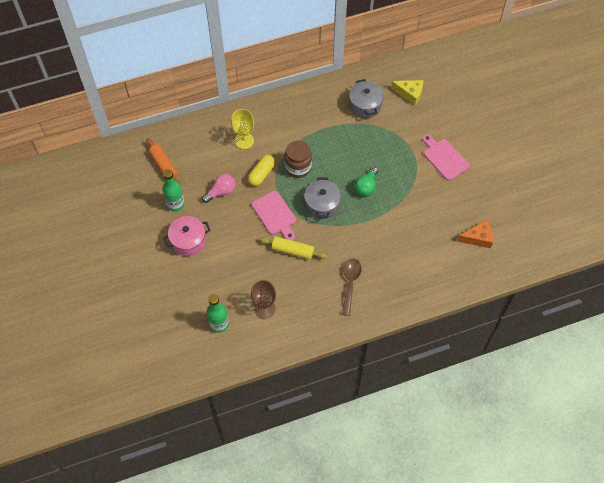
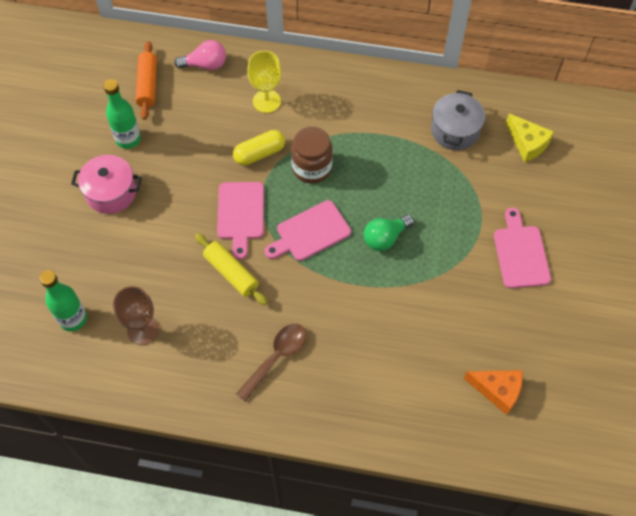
camera: 30 degrees right, 0 degrees up
pink light bulb [202,174,236,203] -> pink light bulb moved to [174,40,226,70]
grey pot [304,178,341,219] -> pink cutting board [264,200,351,261]

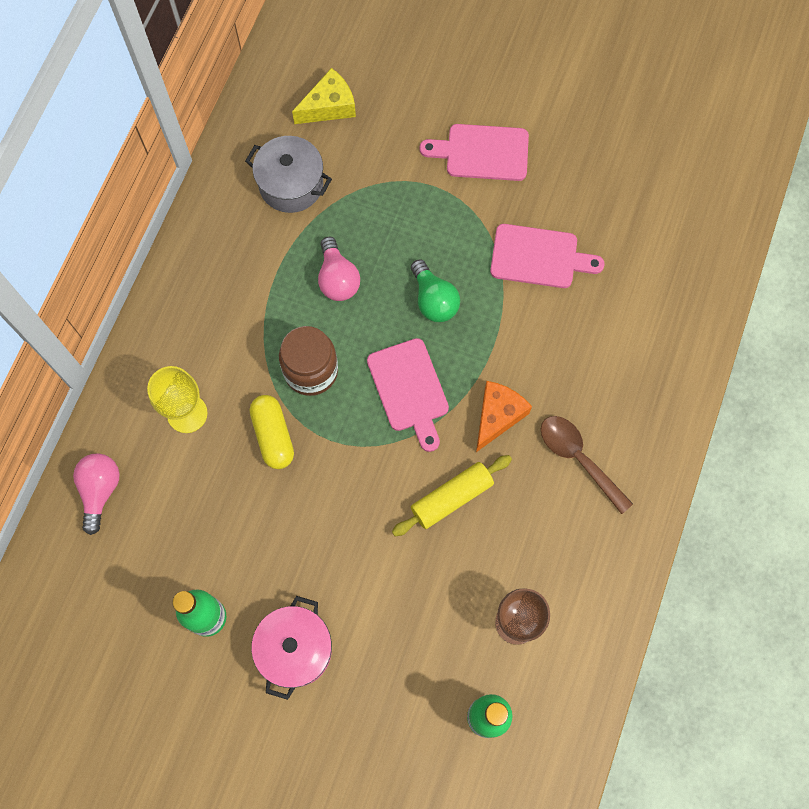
camera: 80 degrees left, 10 degrees up
orange rolling pin [136,41,157,120] -> none
pink cutting board [217,182,264,260] -> pink cutting board moved to [490,224,605,288]
orange cheese [464,370,523,415] -> orange cheese moved to [476,381,532,452]
none -> pink light bulb [318,237,360,301]

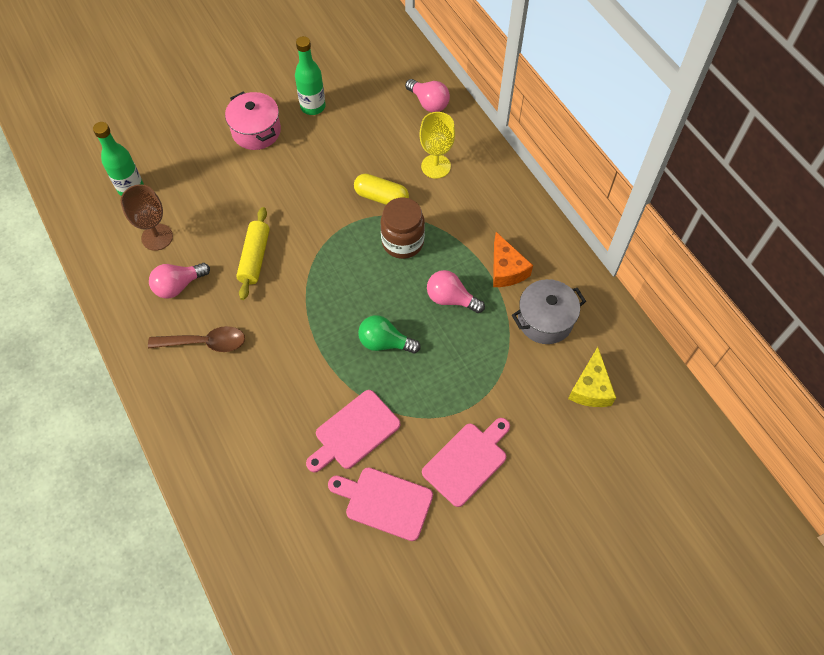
camera: 130 degrees right, 10 degrees down
pink cutting board [367,338,449,452] -> pink cutting board moved to [328,467,433,541]
orange cheese [476,381,532,452] -> orange cheese moved to [493,232,533,287]
none -> pink light bulb [149,263,210,298]

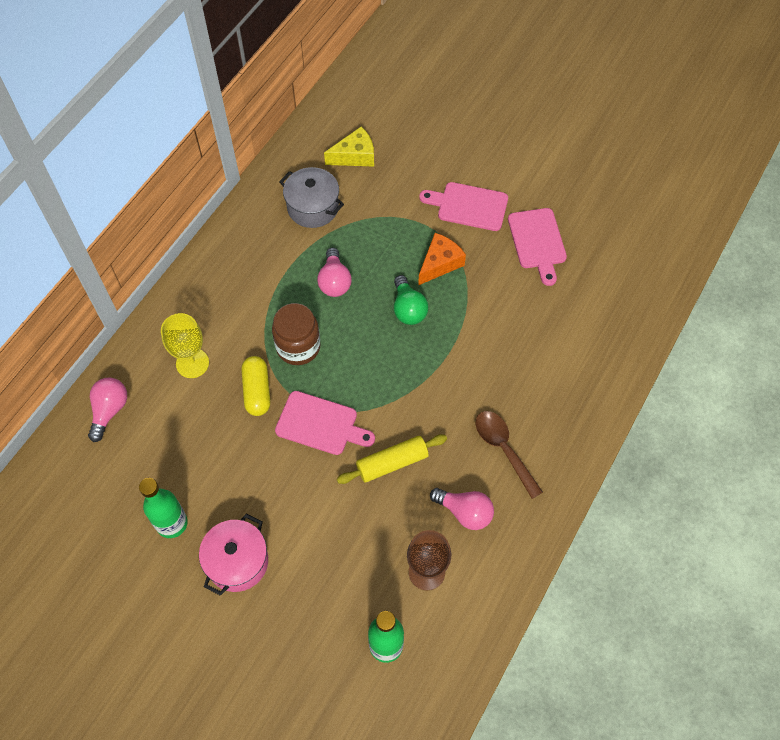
camera: 120 degrees left, 0 degrees up
pink cutting board [306,390,400,472] -> pink cutting board moved to [275,391,375,455]
orange cheese [493,232,533,287] -> orange cheese moved to [418,233,466,285]

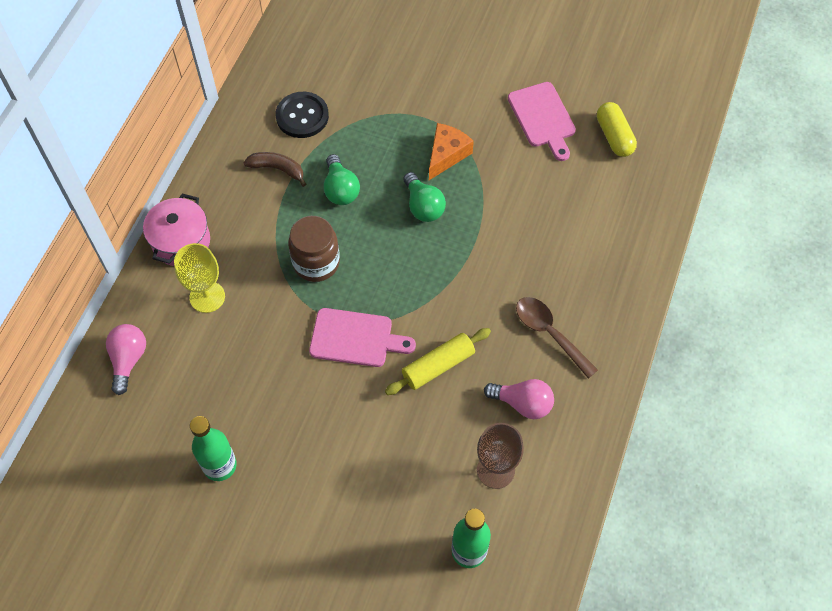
camera: 10 degrees left, 0 degrees up
pink pot [199,514,268,596] -> pink pot moved to [143,194,210,266]
yellow capsule [241,356,270,416] -> yellow capsule moved to [597,102,637,157]
grey pot [279,167,344,228] -> black button [276,92,329,138]
pink light bulb [317,248,352,297] -> green light bulb [324,154,360,205]
yellow cheese [324,126,374,167] -> none
pink cutting board [419,182,508,231] -> none
none -> brown banana [244,152,306,187]

